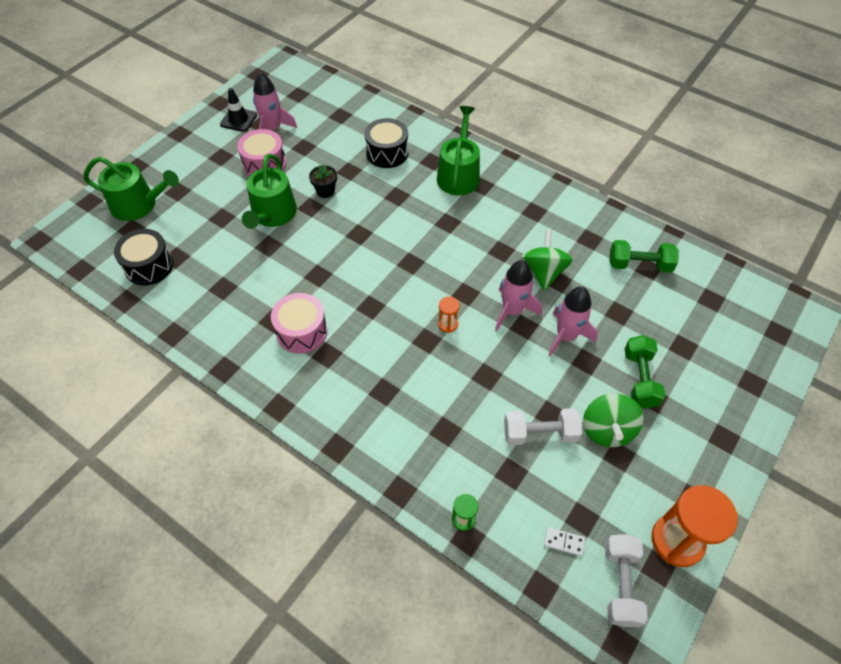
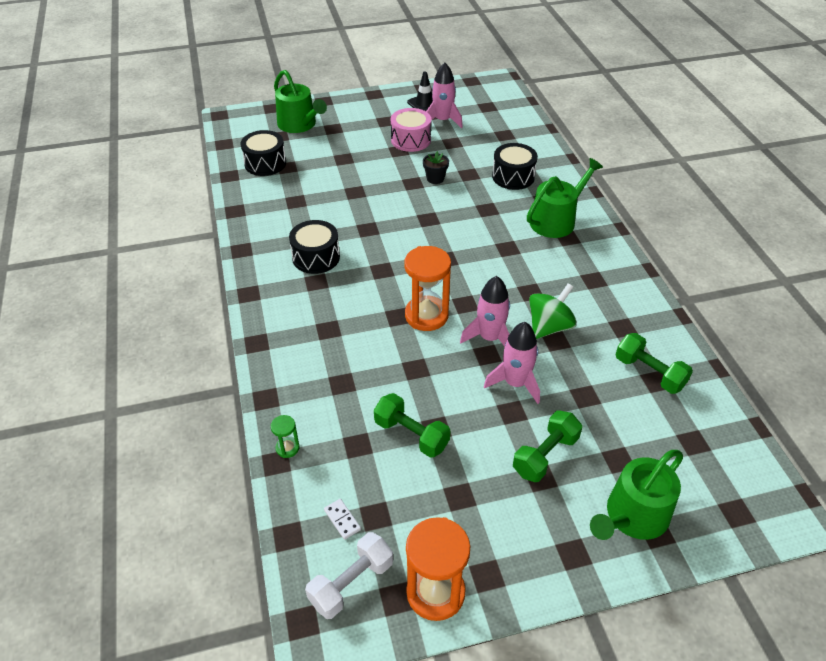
camera: 40 degrees right, 10 degrees down
green watering can [242,154,297,229] -> green watering can moved to [590,450,683,540]
pink drum [271,293,328,354] -> black drum [289,220,340,274]
orange hourglass [438,297,460,333] -> orange hourglass [404,246,451,331], size x2.15
white dumbbell [504,408,582,445] -> green dumbbell [374,393,450,458]
green spinning top [583,393,644,447] -> none

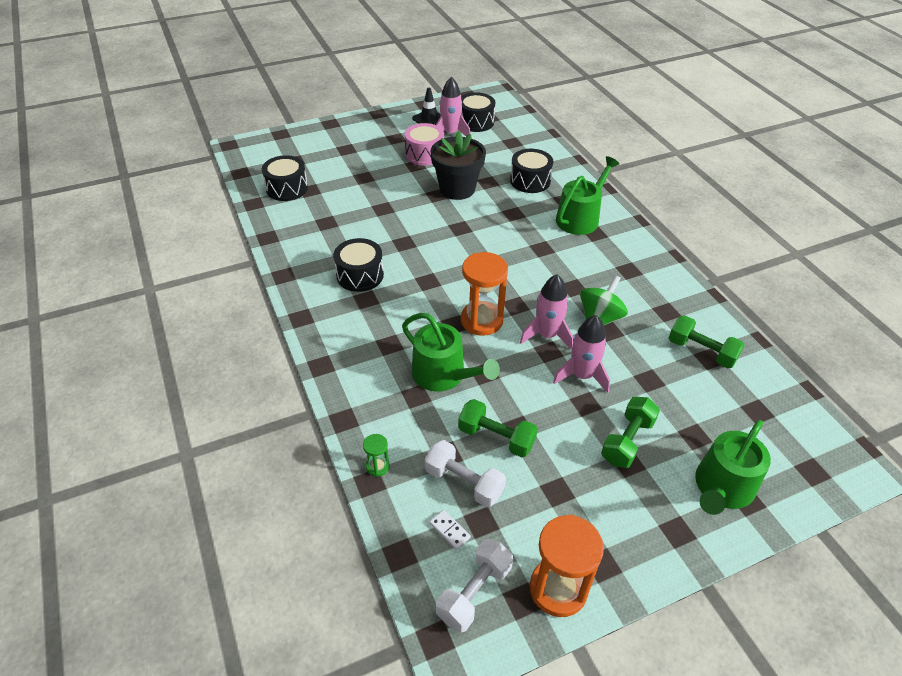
camera: 10 degrees left, 0 degrees up
green watering can [274,70,327,133] -> green watering can moved to [402,313,500,392]
black flower pot [423,151,449,184] -> black flower pot [430,131,486,200], size x2.10
none -> white dumbbell [425,440,506,507]
none -> black drum [461,92,495,132]

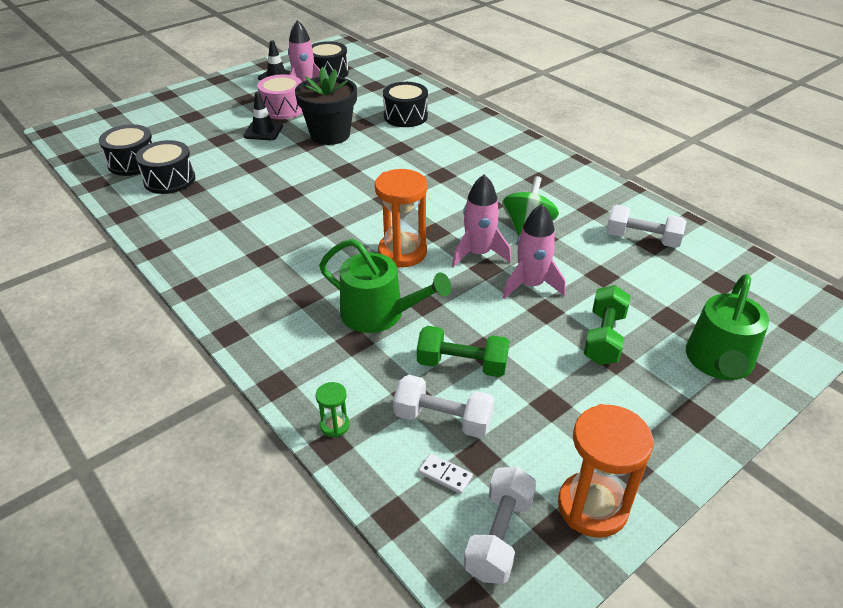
camera: 15 degrees left, 5 degrees down
black drum [334,238,384,292] -> black drum moved to [136,140,195,194]
green watering can [556,156,619,235] -> none
green dumbbell [669,315,744,368] -> white dumbbell [606,205,687,248]
none -> black traffic cone [243,92,283,140]

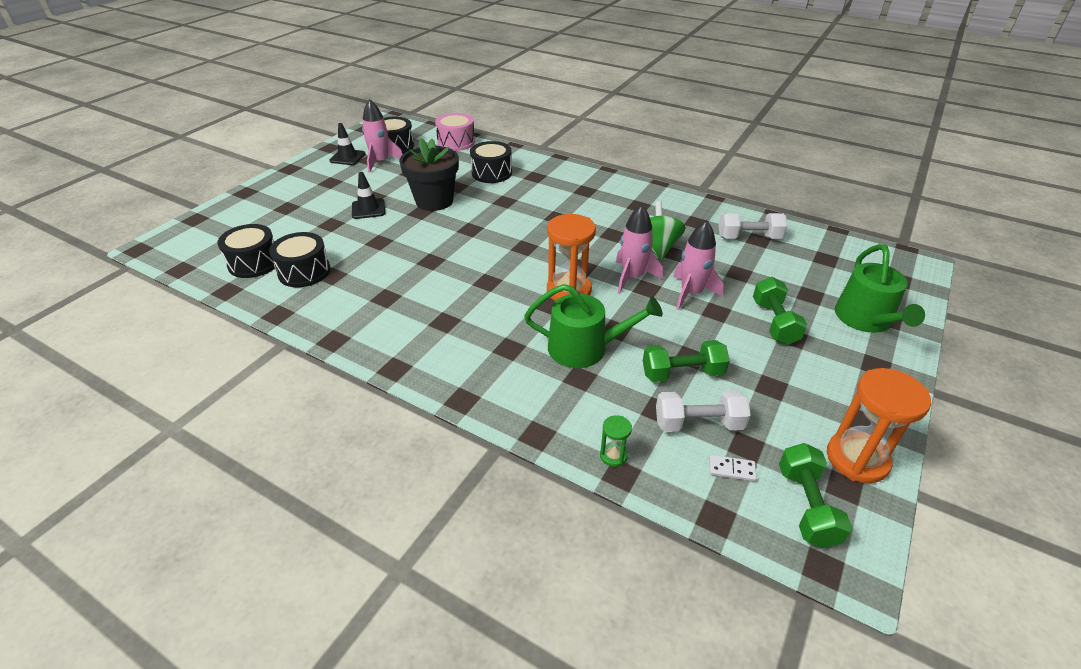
camera: 20 degrees left, 0 degrees up
pink drum [257,74,302,119] -> pink drum moved to [435,113,475,151]
white dumbbell [464,467,537,584] -> green dumbbell [779,443,852,548]

